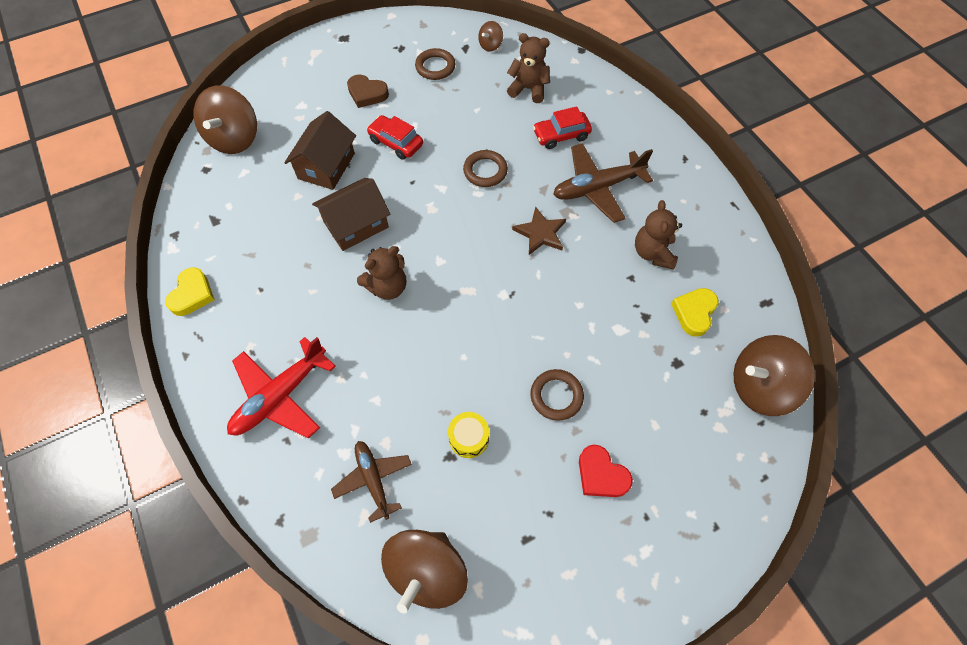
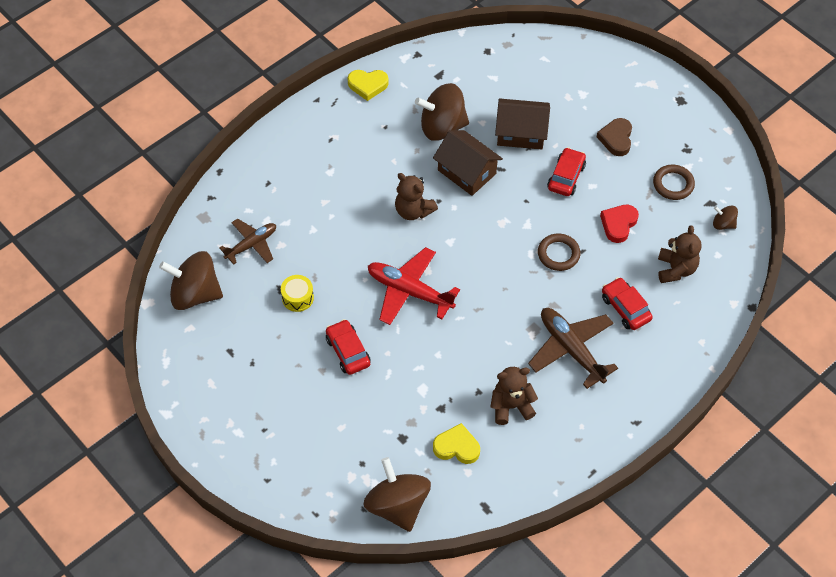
camera: 75 degrees right, 5 degrees down
brown spinning top [194,85,257,154] -> brown spinning top moved to [415,83,469,141]
red plane [227,337,336,439] -> red plane moved to [368,247,460,325]
brown star [512,206,566,255] -> none
brown ring [530,369,584,421] -> red car [326,319,371,375]
red heart [579,445,633,497] -> red heart moved to [600,205,639,243]

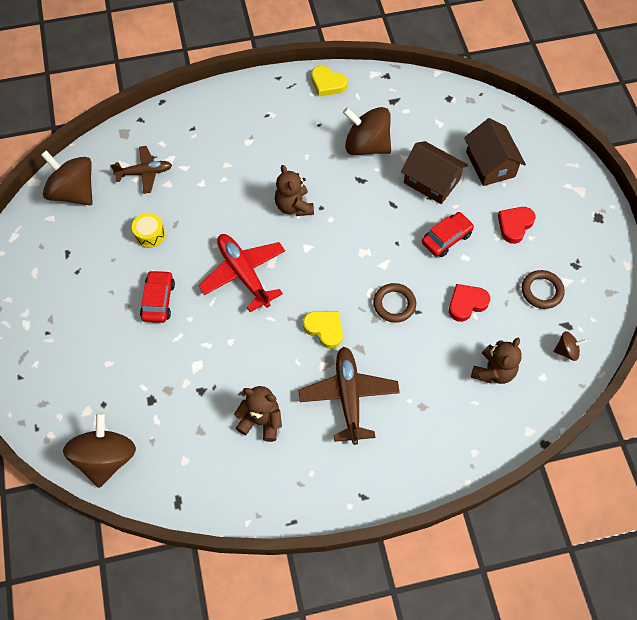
camera: 30 degrees right, 5 degrees up
brown house [433,130,503,196] -> brown house moved to [464,118,526,186]
yellow heart [433,423,480,464] -> yellow heart moved to [303,311,343,349]
brown heart [597,118,632,156] -> red heart [498,207,536,244]
red car [602,277,653,330] -> none
brown spinning top [713,206,738,230] -> brown spinning top turned 120 degrees clockwise [554,331,587,361]

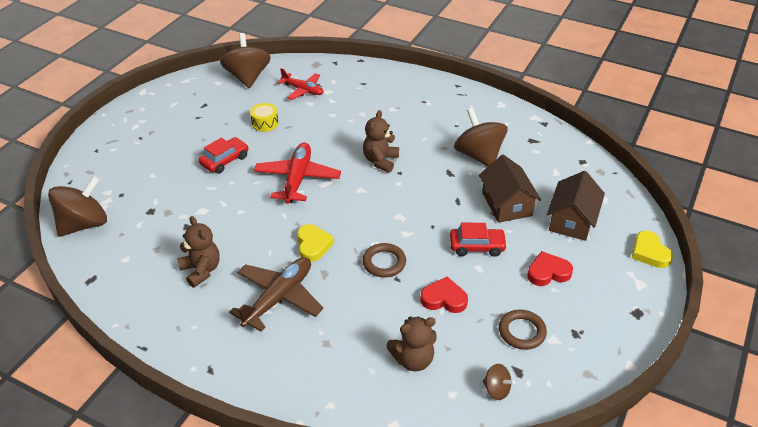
camera: 40 degrees right, 20 degrees down
brown plane [111,146,172,194] -> red plane [277,68,324,100]
yellow heart [311,66,348,97] -> yellow heart moved to [632,231,673,268]

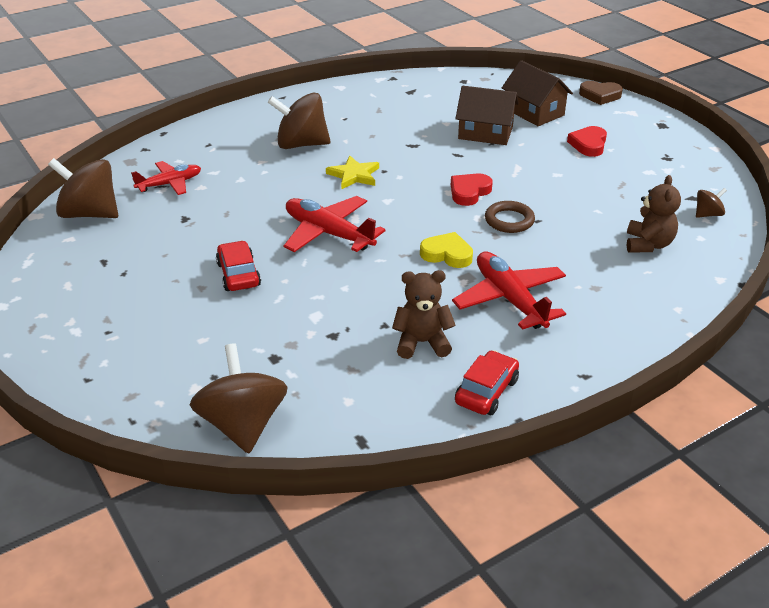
camera: 60 degrees left, 5 degrees down
brown plane [229,257,323,332] -> red plane [452,251,566,330]
yellow drum [250,103,278,132] -> none
brown teddy bear [363,110,399,173] -> yellow star [326,156,379,189]
red heart [420,277,468,313] -> red heart moved to [451,174,493,206]
red car [450,223,507,257] -> red car moved to [455,350,519,415]
brown spinning top [454,108,508,167] -> brown spinning top moved to [268,93,331,149]
brown ring [499,310,547,350] -> none
yellow heart [632,231,673,268] -> brown heart [579,81,623,105]

